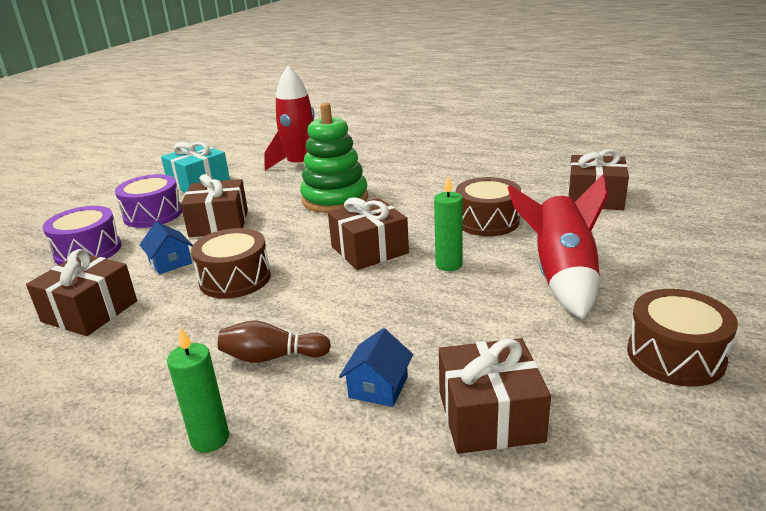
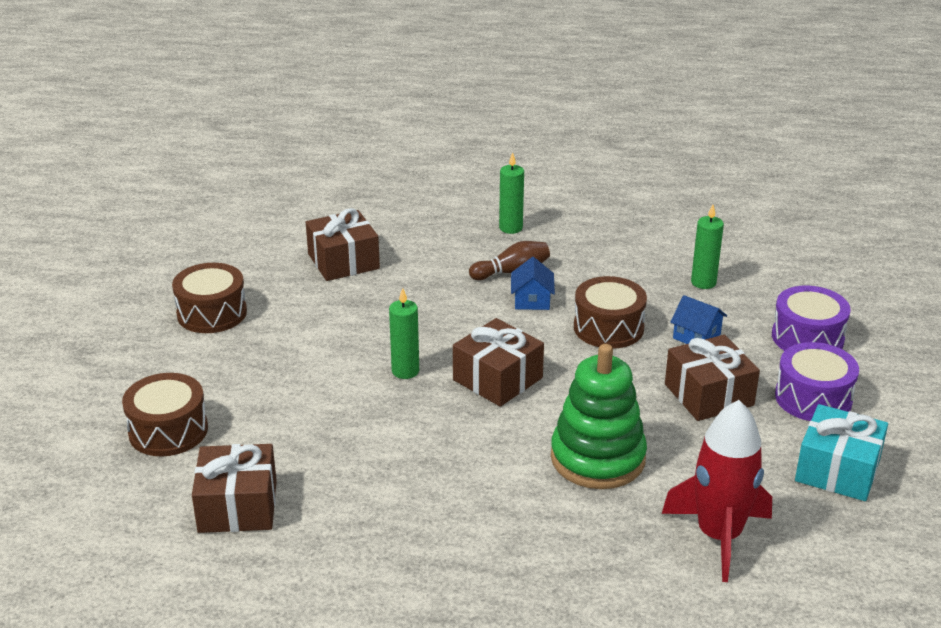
camera: 160 degrees right, 5 degrees up
brown gift [26,249,137,336] -> green candle [691,204,724,289]
blue house [339,328,413,407] -> blue house moved to [511,257,555,310]
brown drum [456,177,521,236] -> brown drum moved to [122,373,208,456]
red rocket [508,174,608,319] -> none

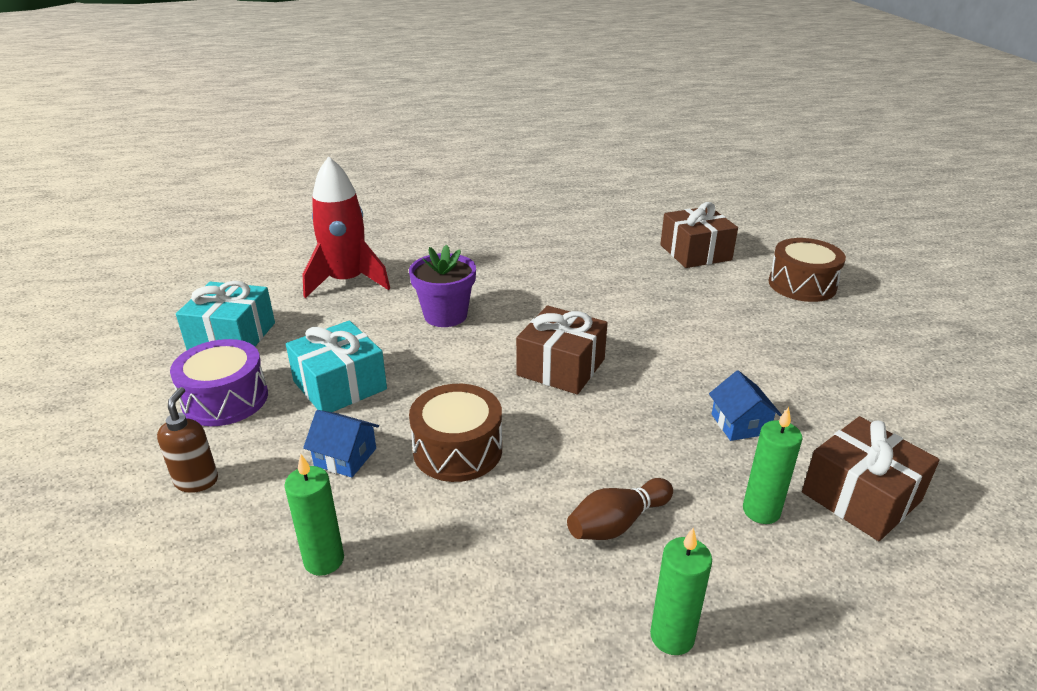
camera: 165 degrees right, 0 degrees up
brown drum [172,263,247,333] -> none
green candle [389,288,419,379] -> green candle moved to [743,407,803,524]
blue house [511,257,555,310] -> blue house moved to [709,370,782,441]
green stacking toy [551,344,647,489] -> purple flower pot [409,245,476,327]
brown gift [665,335,760,421] -> turquoise gift [286,321,387,412]
purple drum [772,286,851,351] -> brown soap dispenser [157,387,218,493]

